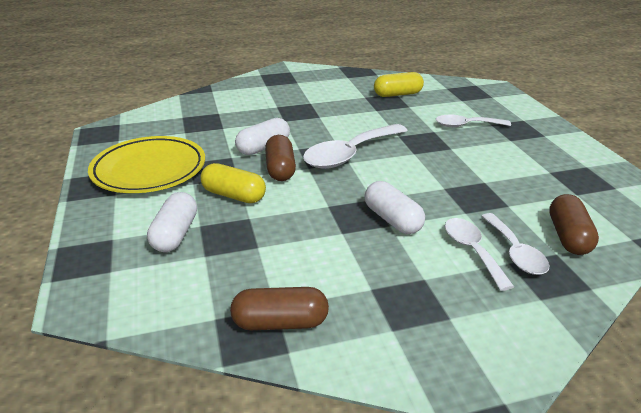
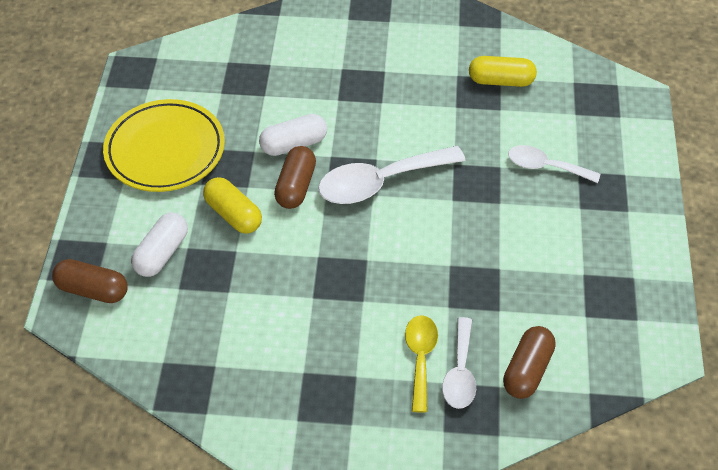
camera: 20 degrees right, 20 degrees up
brown capsule [230,287,329,330] -> brown capsule moved to [52,259,128,303]
white capsule [365,181,425,234] -> none
white spoon [445,218,514,291] -> yellow spoon [405,315,438,413]

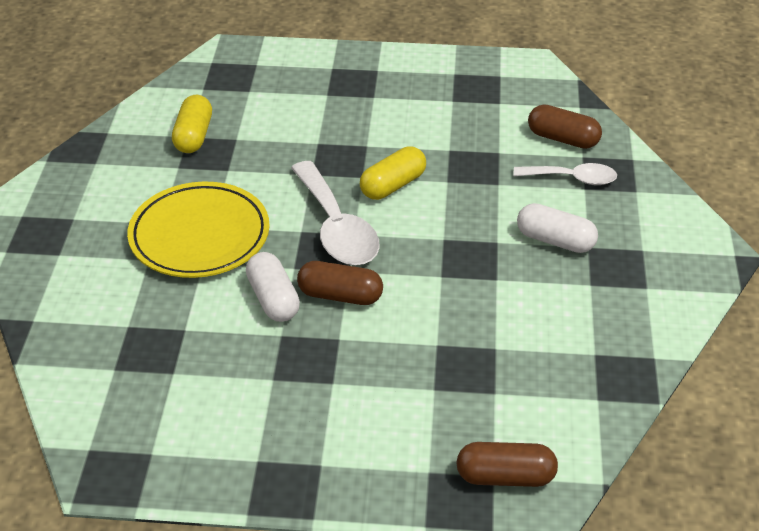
camera: 90 degrees left, 10 degrees down
brown capsule [52,259,128,303] -> brown capsule turned 75 degrees clockwise [456,442,558,487]
yellow plate [103,99,225,192] -> yellow plate moved to [127,182,270,278]
white capsule [131,213,188,277] -> white capsule moved to [517,203,598,253]
yellow capsule [203,177,262,234] -> yellow capsule moved to [360,146,426,200]
yellow spoon [405,315,438,413] -> none
white spoon [508,145,600,183] -> none

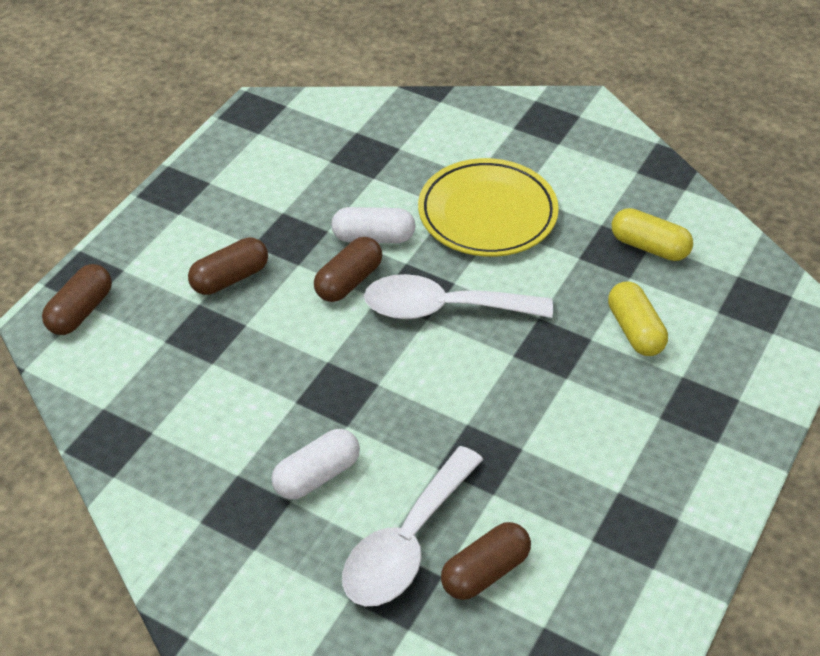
camera: 115 degrees right, 5 degrees up
yellow capsule [360,146,426,200] -> yellow capsule moved to [608,282,668,356]
white spoon [514,163,617,185] -> white spoon [342,446,483,606], size x1.64
none -> brown capsule [188,237,268,295]

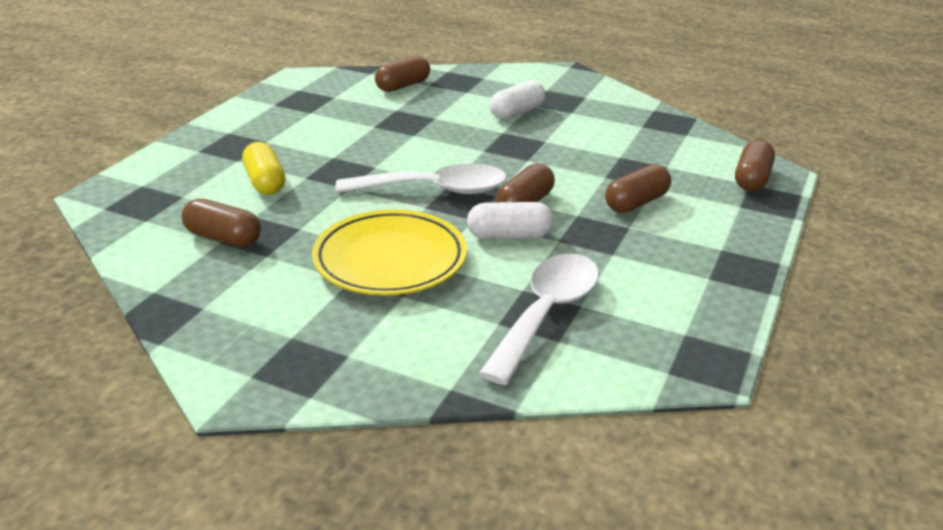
camera: 175 degrees right, 15 degrees down
white spoon [342,446,483,606] -> white spoon moved to [478,253,599,385]
yellow capsule [612,208,693,261] -> brown capsule [182,199,261,247]

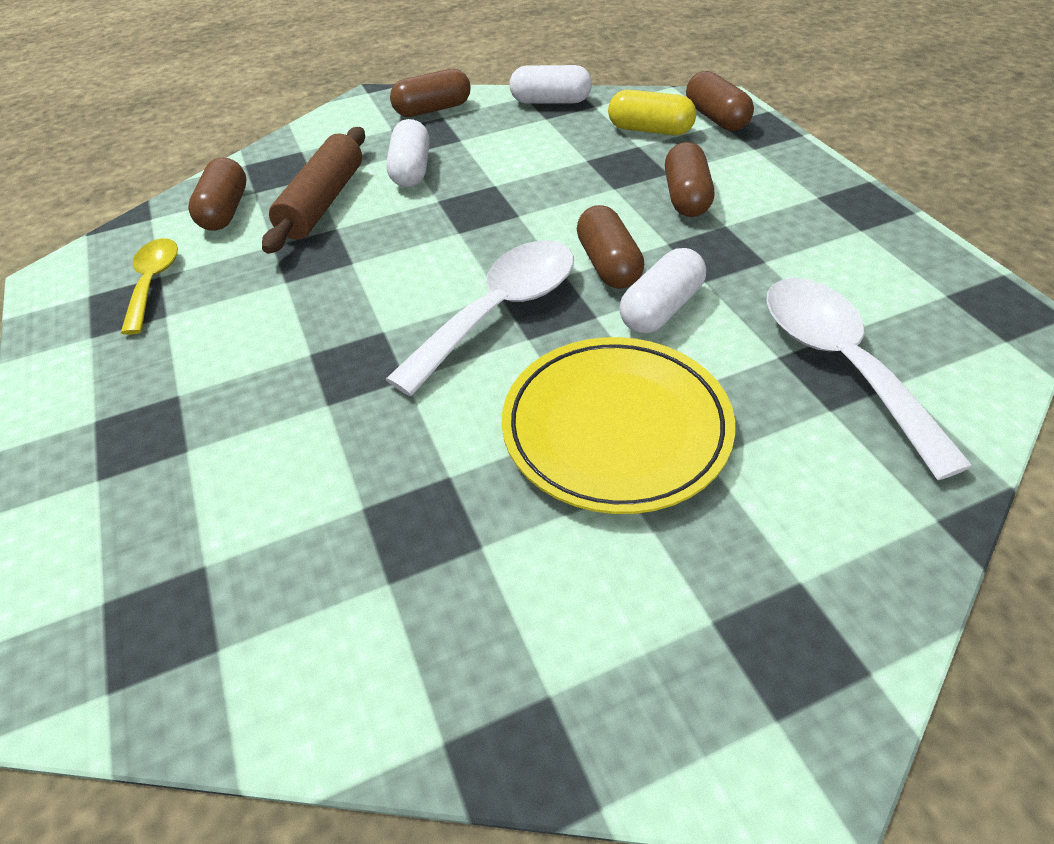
camera: 45 degrees left, 15 degrees up
brown capsule [182,199,261,247] -> brown capsule moved to [390,69,471,117]
yellow capsule [242,142,286,195] -> yellow capsule moved to [608,90,696,135]
none -> yellow spoon [121,238,178,335]
none -> brown rolling pin [262,127,365,254]
none -> white capsule [510,65,592,104]

